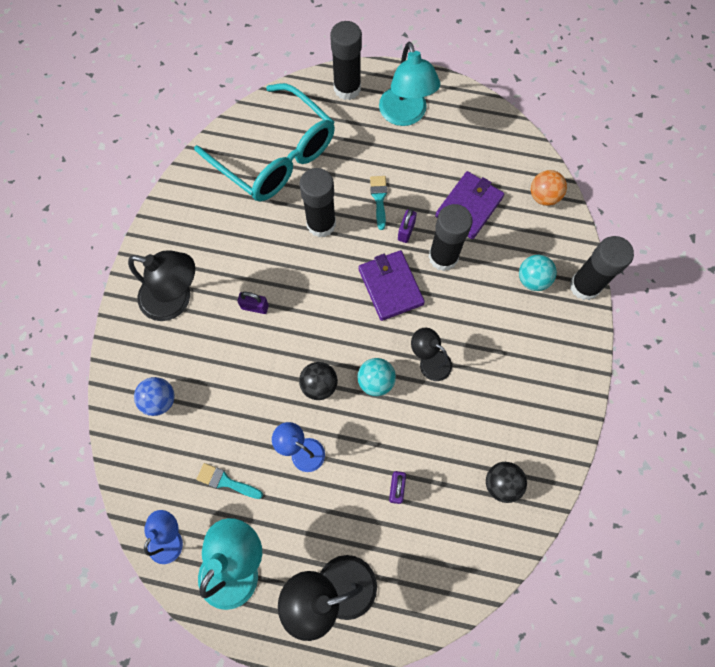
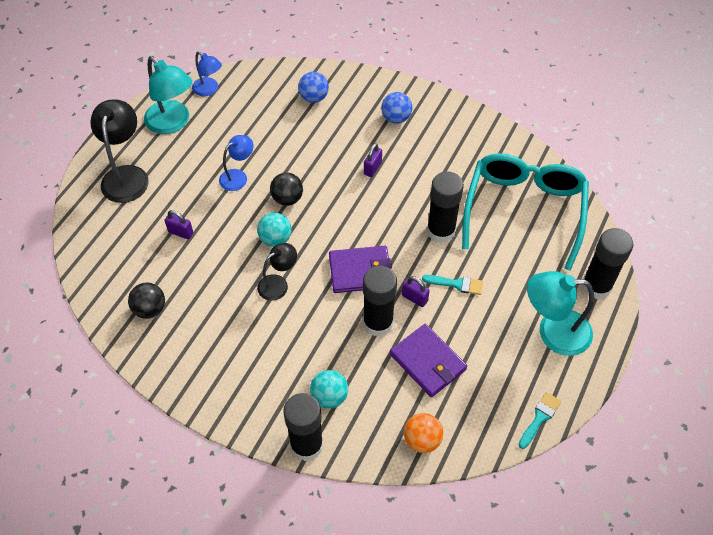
camera: 105 degrees right, 15 degrees down
black lamp [128,250,195,321] -> blue ball [381,92,412,124]
turquoise glasses [194,83,335,201] -> turquoise glasses turned 135 degrees clockwise [462,153,589,271]
turquoise brush [196,463,263,499] -> turquoise brush moved to [518,392,561,449]

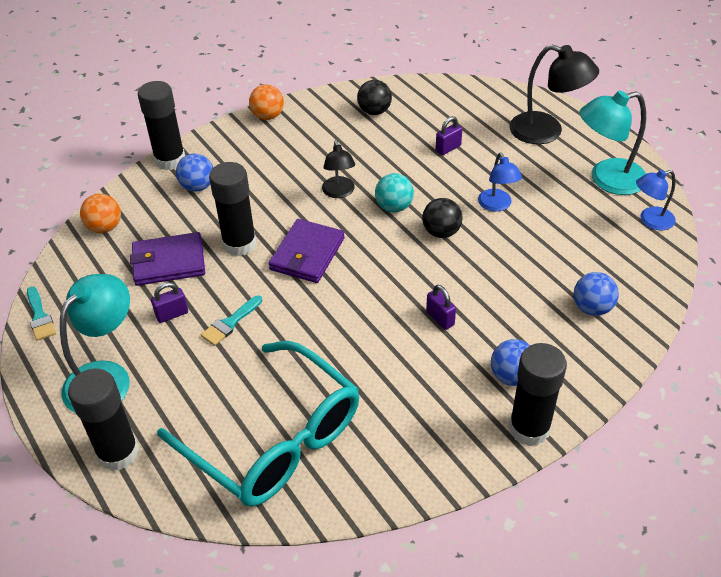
camera: 120 degrees right, 10 degrees down
turquoise ball [310,370,348,409] -> blue ball [176,154,213,192]
purple padlock [402,276,430,307] -> purple padlock moved to [151,282,188,323]
black glue stick [427,171,464,243] -> black glue stick moved to [509,343,567,446]
none -> orange ball [249,85,284,120]

